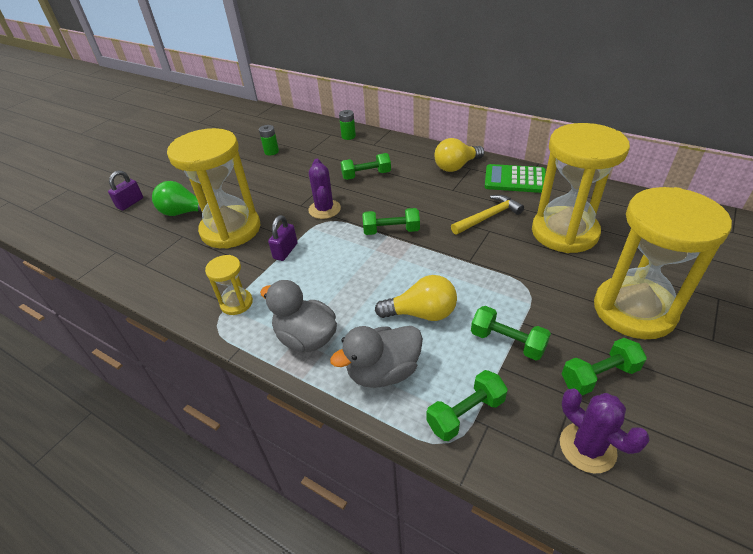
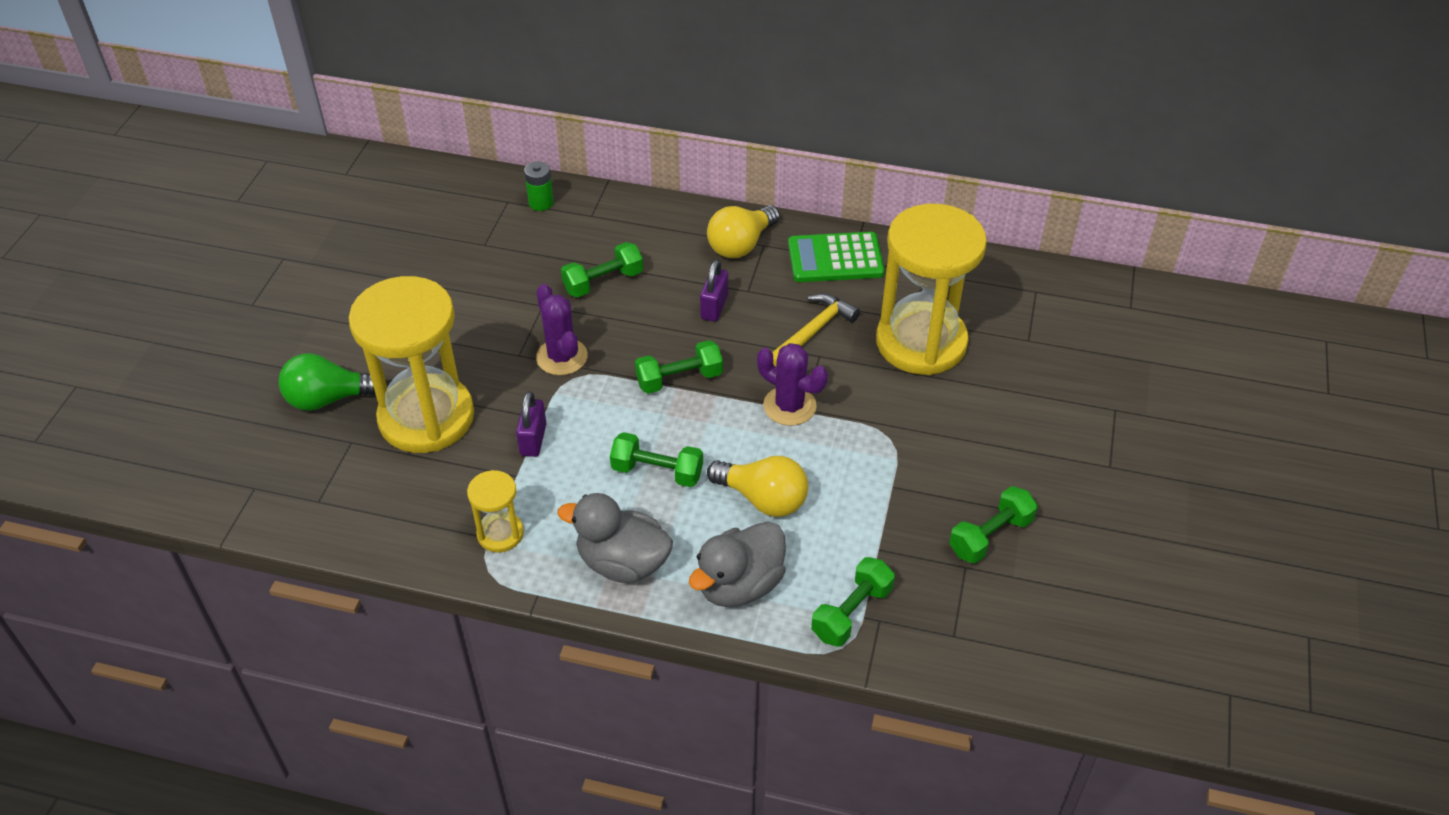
camera: 20 degrees left, 5 degrees up
purple padlock [108,171,143,210] -> purple padlock moved to [700,260,728,321]
green battery [259,125,279,155] -> none
yellow light bulb [375,275,457,321] -> yellow light bulb turned 45 degrees clockwise [707,456,808,517]
green dumbbell [471,306,551,360] -> green dumbbell moved to [610,432,703,487]
purple cactus [560,389,650,473] -> purple cactus moved to [757,343,828,426]
yellow hourglass [594,187,732,339] -> none

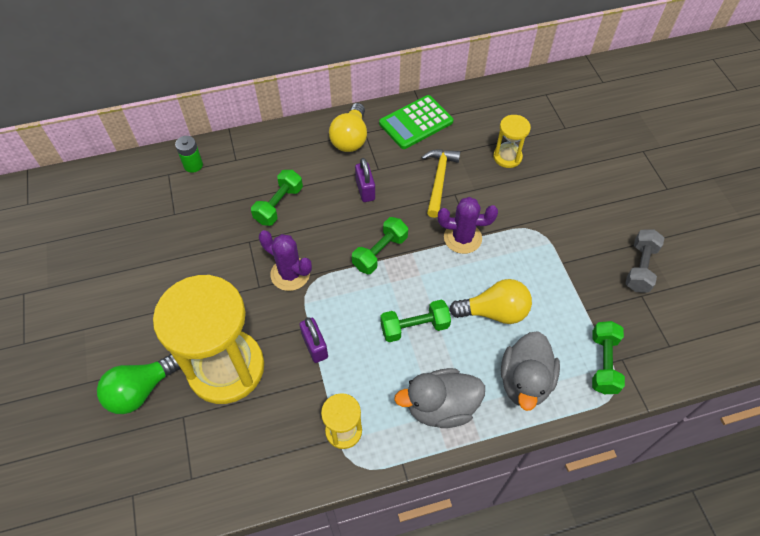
camera: 30 degrees left, 10 degrees up
yellow hourglass [876,204,987,375] -> yellow hourglass [493,115,531,168], size x0.46
green dumbbell [949,486,1038,563] -> grey dumbbell [625,229,664,293]

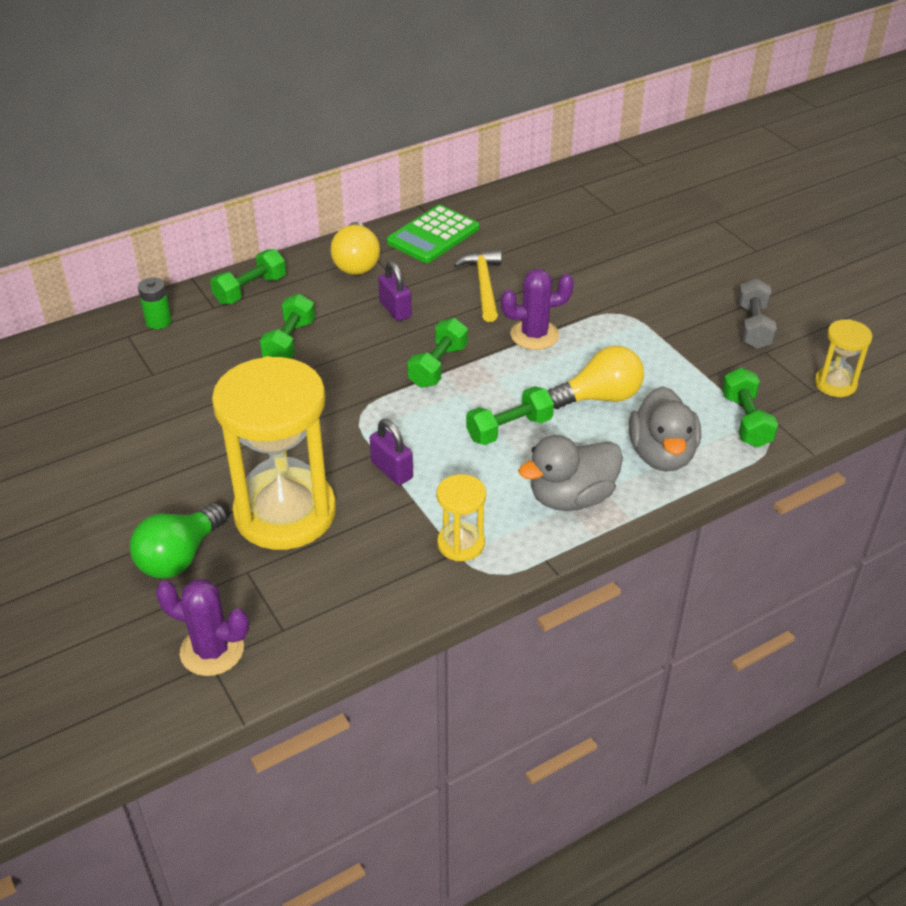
camera: 15 degrees left, 15 degrees down
purple cactus [259,230,312,291] -> purple cactus moved to [156,579,249,676]
yellow hourglass [493,115,531,168] -> yellow hourglass moved to [815,319,872,397]
none -> green dumbbell [210,249,286,305]

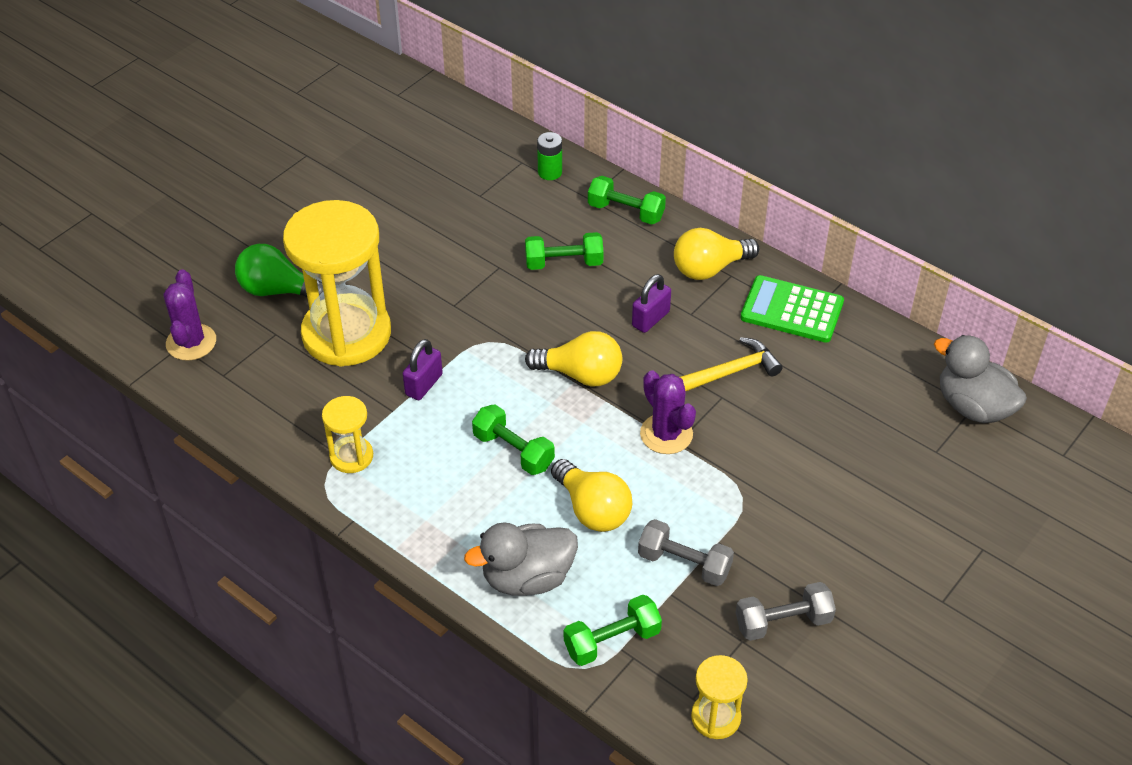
camera: 70 degrees right, 5 degrees up
green dumbbell [407,318,468,388] -> yellow light bulb [525,331,622,387]
grey duck [518,435,623,511] -> grey duck moved to [934,335,1027,423]
none -> grey dumbbell [638,519,734,586]

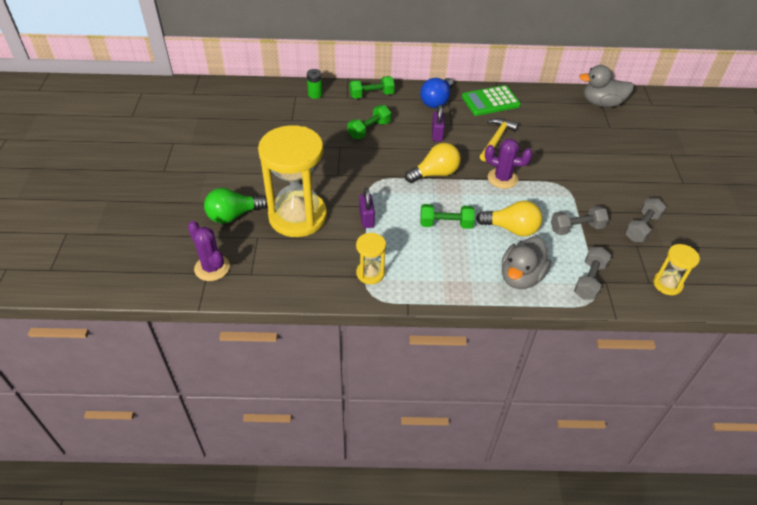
camera: 40 degrees left, 0 degrees up
green dumbbell [564,595,662,666] -> grey dumbbell [574,247,611,300]
yellow light bulb [674,228,759,280] -> blue light bulb [420,78,453,108]

